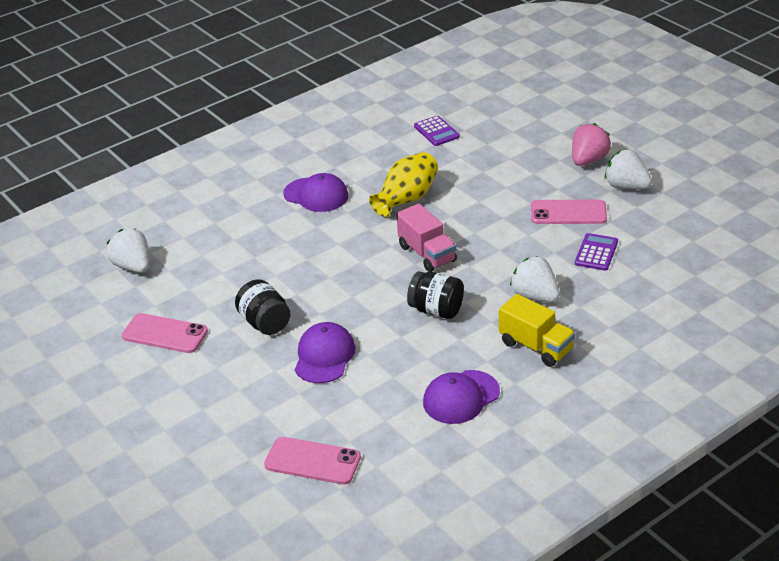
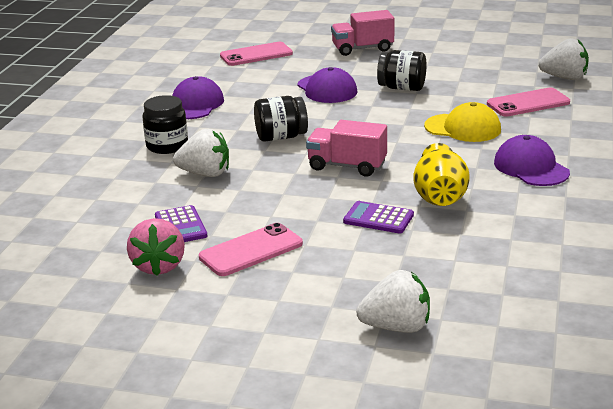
camera: 140 degrees right, 10 degrees down
pink phone [122,313,208,353] -> pink phone moved to [487,88,570,117]
purple cap [283,173,349,212] -> purple cap turned 75 degrees clockwise [494,135,570,186]
purple calculator [414,116,460,146] -> purple calculator moved to [343,201,414,233]
yellow truck [499,294,576,367] -> black jar [142,95,188,154]
pink strawberry [572,123,611,166] -> pink strawberry moved to [127,218,185,276]
white strawberry [605,150,652,189] -> white strawberry moved to [356,270,430,333]
none -> pink truck [331,10,395,56]
none -> yellow cap [424,102,501,142]

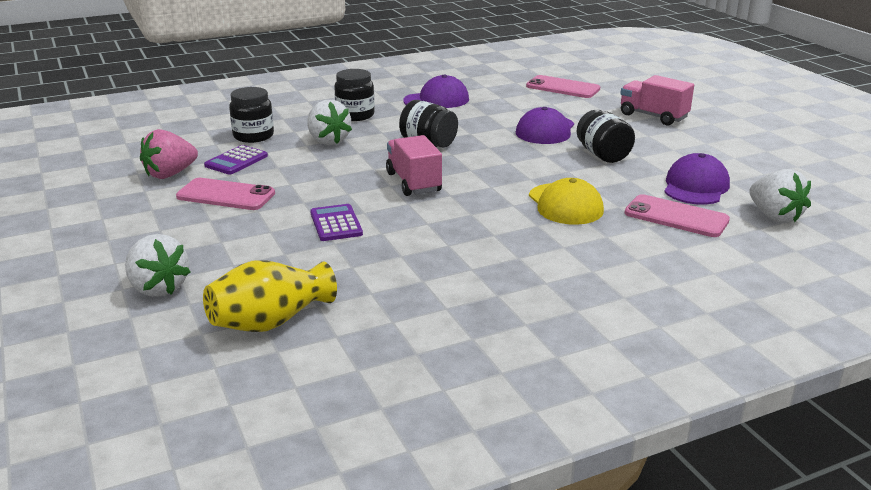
camera: 50 degrees right, 0 degrees up
yellow vase [413,143,470,206] -> yellow vase moved to [203,260,337,332]
purple cap [494,135,570,186] -> purple cap moved to [664,153,730,205]
none -> black jar [229,87,274,143]

